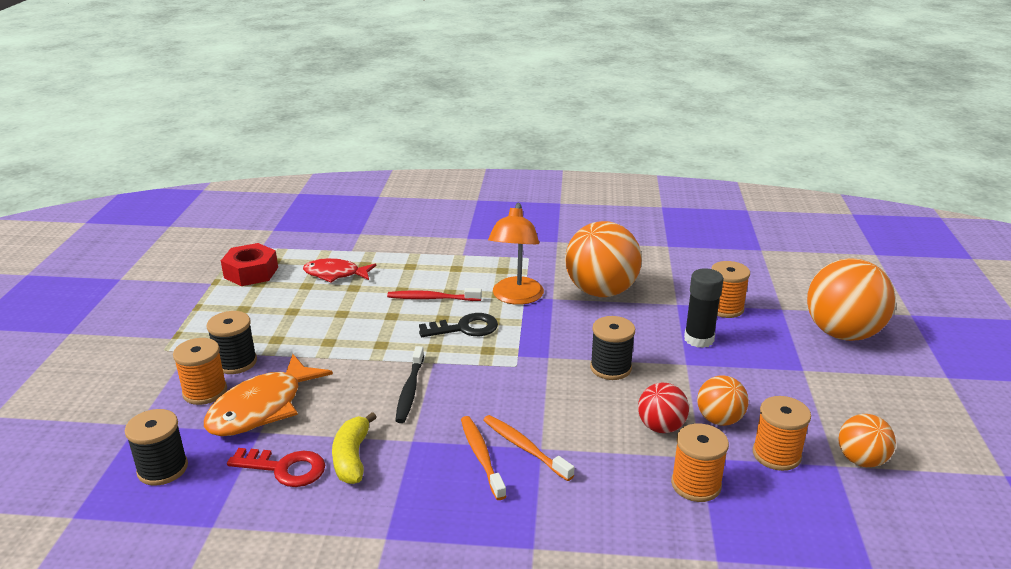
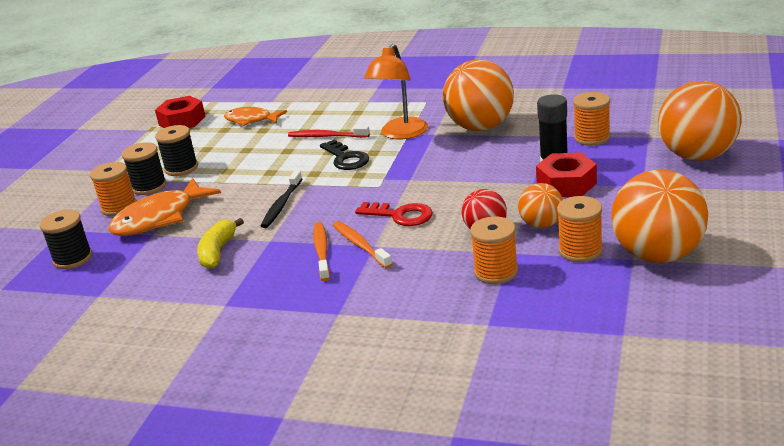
camera: 15 degrees right, 0 degrees up
red key [227,448,325,487] -> red key moved to [355,202,433,226]
red fish [303,258,376,283] -> orange fish [224,107,287,126]
black key [419,313,498,337] -> black key turned 60 degrees clockwise [320,140,369,170]
black spool [590,316,635,380] -> black spool moved to [155,125,198,176]
orange ball [838,414,896,467] -> orange ball [611,169,708,263], size x1.89
none -> red nut [536,152,597,197]

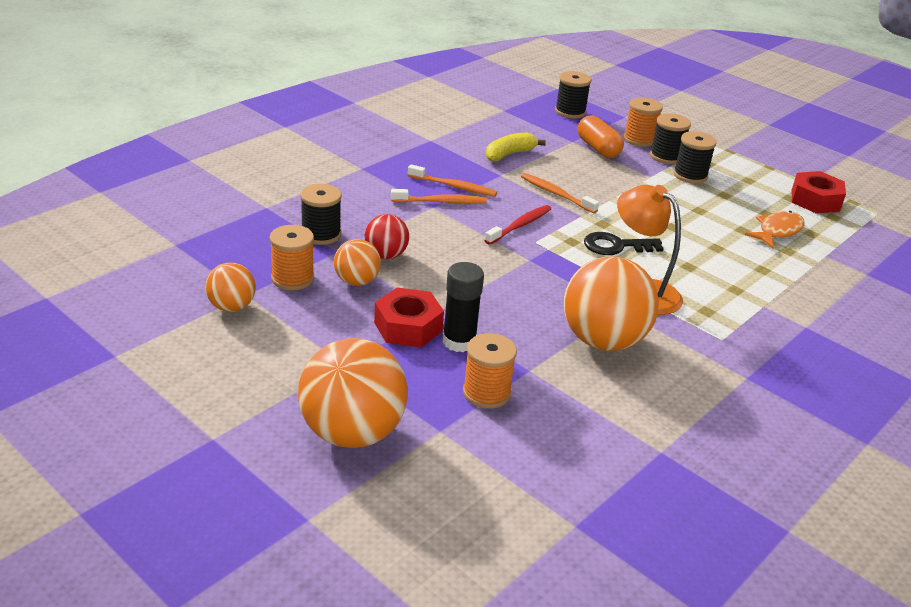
camera: 110 degrees right, 5 degrees up
orange fish [108,178,221,236] -> orange capsule [578,116,624,158]
yellow banana [197,218,244,269] -> yellow banana turned 75 degrees counterclockwise [486,132,546,161]
black toothbrush [261,171,302,228] -> orange toothbrush [521,173,599,214]
red toothbrush [288,126,370,138] -> red toothbrush moved to [484,205,551,245]
red key [355,202,433,226] -> none
orange spool [470,217,518,284] -> black spool [300,184,342,245]
orange ball [611,169,708,263] -> orange ball [205,263,256,312], size x0.53

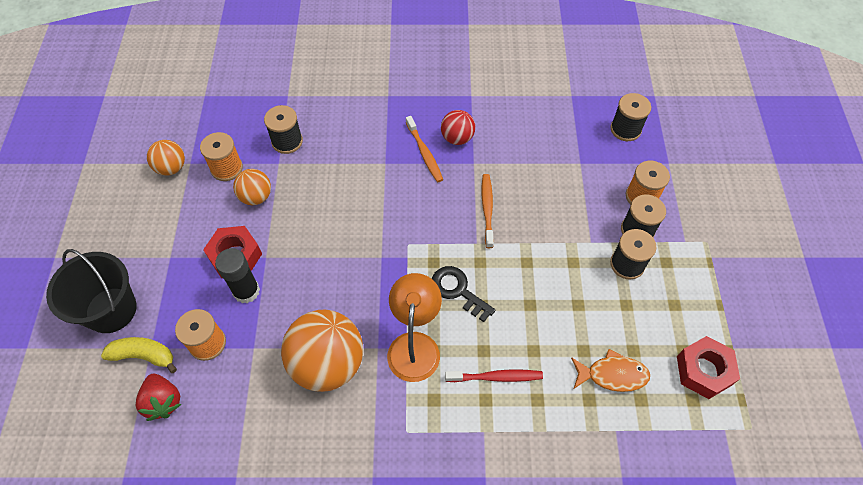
camera: 50 degrees right, 25 degrees up
orange ball [298,338,408,448] -> black bucket [46,249,137,333]
red ball [365,214,409,259] -> red ball moved to [441,110,475,145]
orange toothbrush [391,189,487,204] -> none
red toothbrush [484,205,551,245] -> red toothbrush moved to [445,369,543,382]
yellow banana [486,132,546,161] -> yellow banana moved to [101,337,177,373]
orange capsule [578,116,624,158] -> none
none -> red strawberry [136,374,181,421]

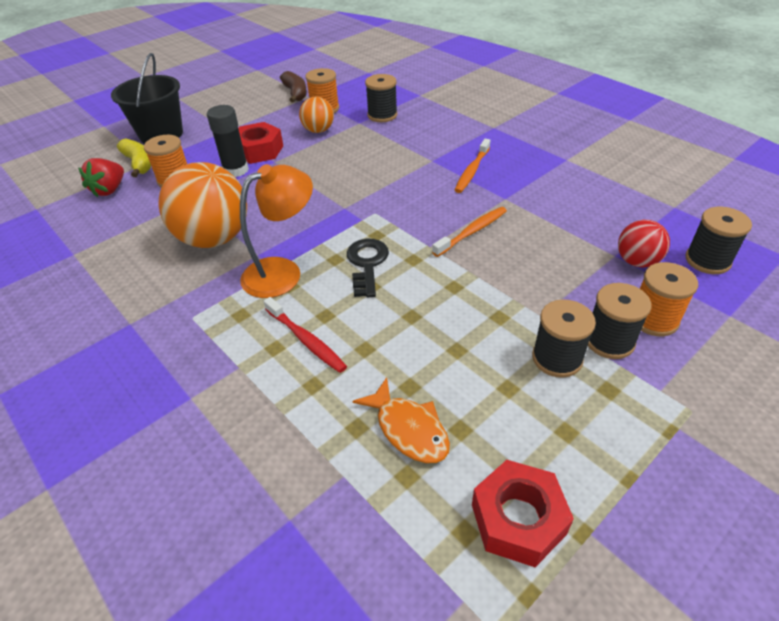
camera: 50 degrees right, 15 degrees down
orange ball [147,140,185,176] -> brown banana [280,71,307,102]
red ball [441,110,475,145] -> red ball moved to [618,220,670,268]

